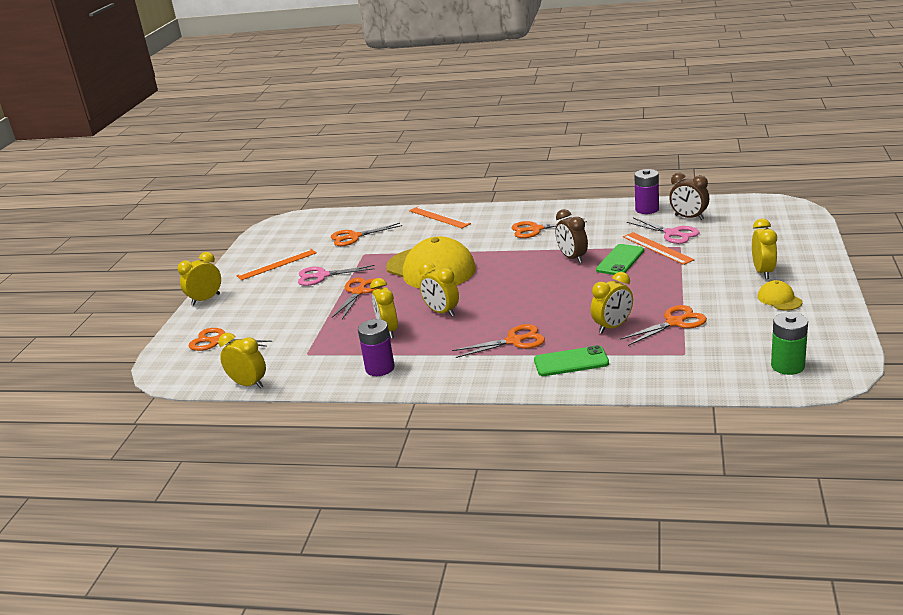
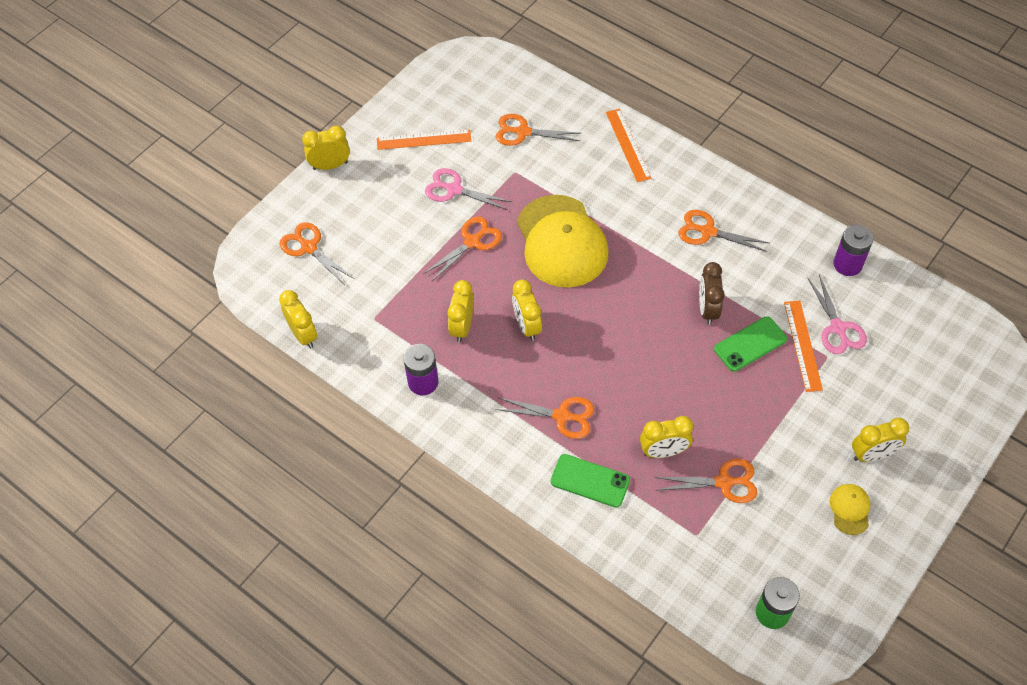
camera: 25 degrees right, 30 degrees up
brown clock [669,173,709,220] -> none
yellow clock [752,219,777,279] -> yellow clock turned 45 degrees clockwise [852,418,909,462]

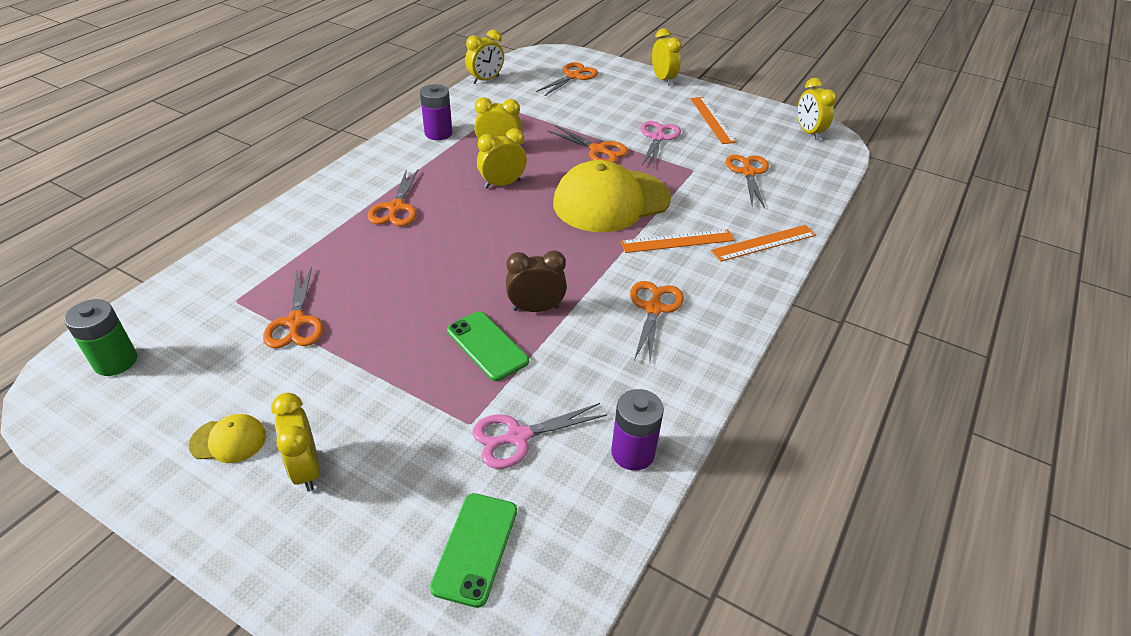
camera: 80 degrees right, 15 degrees down
green phone [551,454,630,508] -> green phone moved to [430,493,517,608]
yellow clock [640,416,693,458] -> yellow clock moved to [797,78,837,140]
orange ruler [784,301,823,392] -> orange ruler moved to [621,229,734,253]

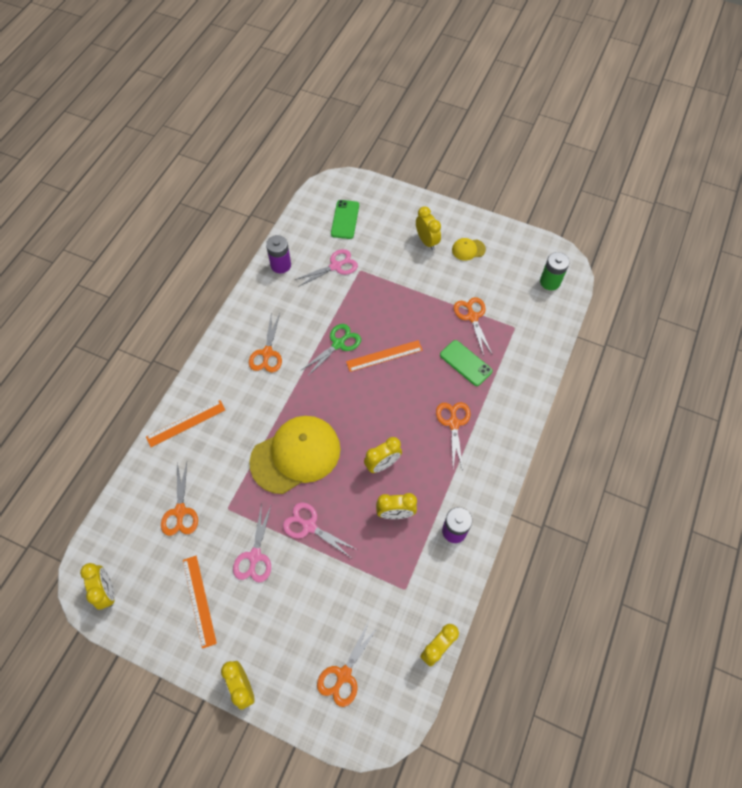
camera: 175 degrees right, 20 degrees up
green phone [447,311,529,381] -> green phone moved to [440,340,493,386]
brown clock [506,250,567,312] -> green scissors [302,324,361,377]
orange scissors [548,125,628,163] -> pink scissors [283,502,356,558]
orange ruler [621,229,734,253] -> orange ruler moved to [346,340,423,372]

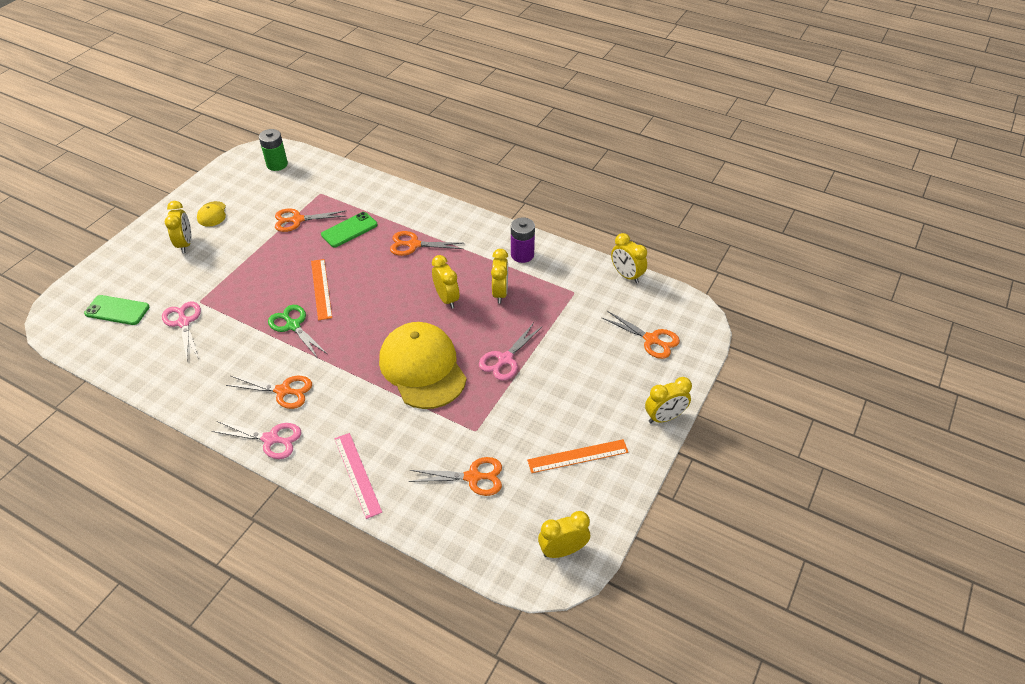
camera: 85 degrees left, 15 degrees down
orange ruler [146,400,225,447] -> pink ruler [334,433,382,519]
pink scissors [233,503,272,583] -> pink scissors moved to [212,421,301,459]
purple battery [266,235,291,274] -> none
yellow clock [416,206,441,250] -> yellow clock turned 105 degrees clockwise [165,201,191,253]

